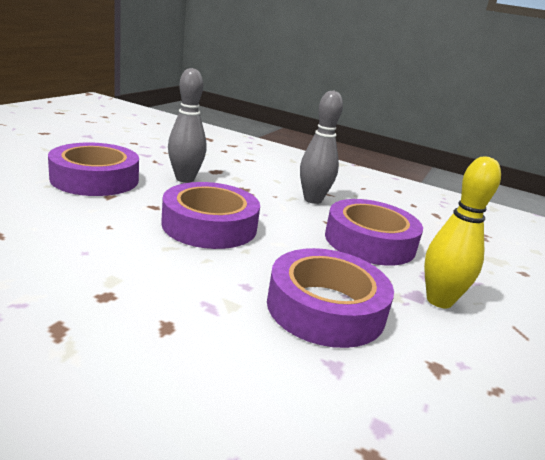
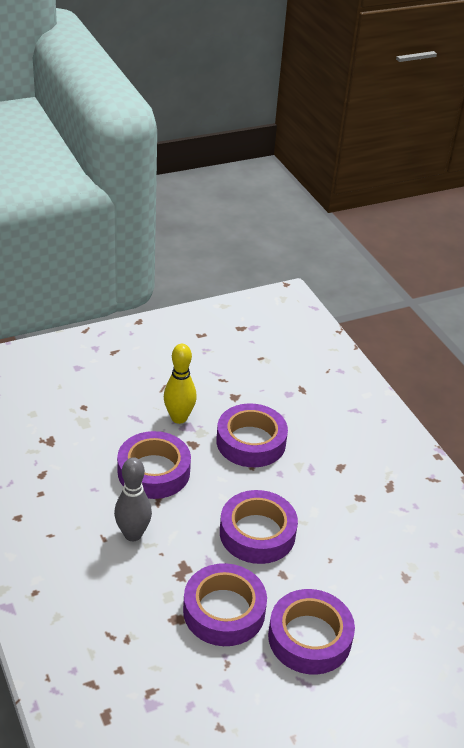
camera: 140 degrees left, 15 degrees up
grey bowling pin [168,68,206,183] -> purple tape [183,563,267,646]

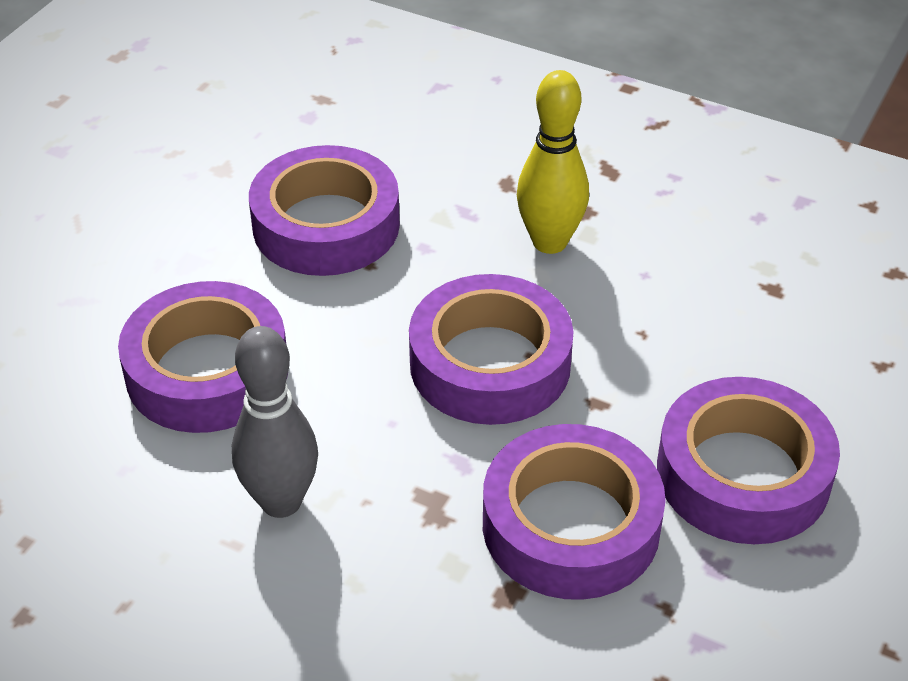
camera: 35 degrees left, 5 degrees up
yellow bowling pin [164,344,197,424] -> yellow bowling pin moved to [517,70,589,254]

